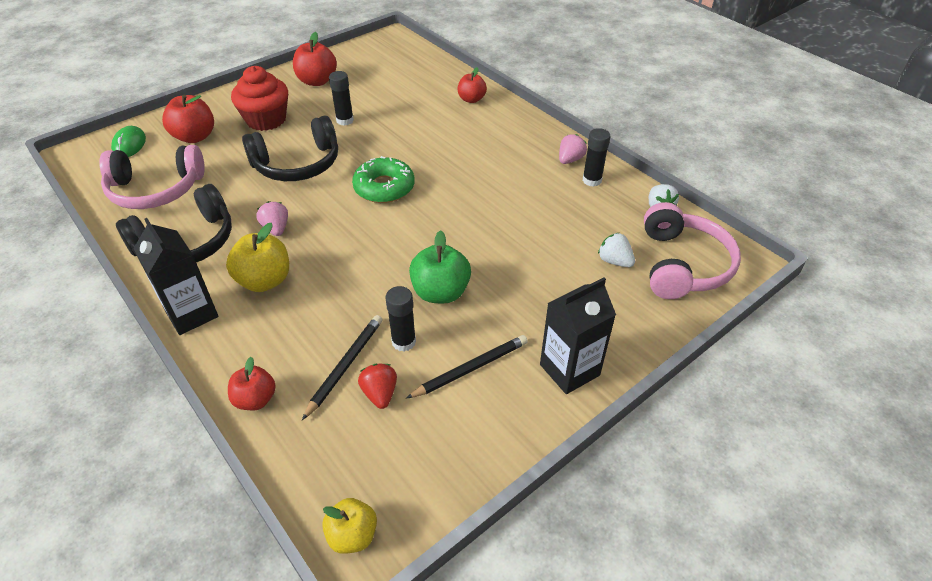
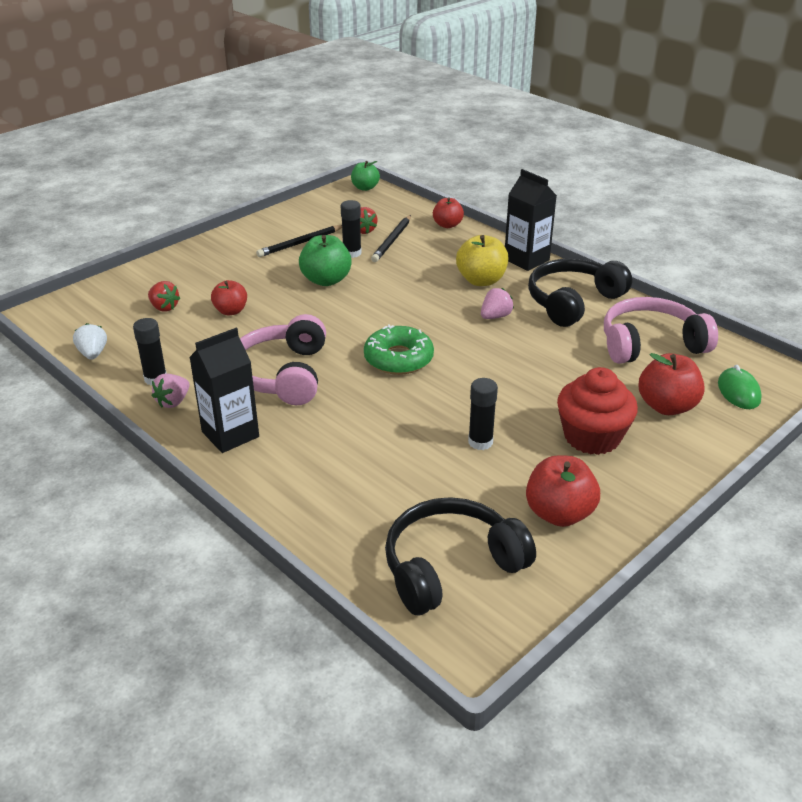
camera: 175 degrees right, 10 degrees down
black headphones [242,115,338,181] -> black headphones moved to [385,497,536,615]
pink strawberry [256,201,288,236] -> pink strawberry turned 105 degrees counterclockwise [481,288,514,319]
yellow apple [322,498,377,554] -> green apple [351,161,380,191]
red apple [458,67,487,103] -> red apple moved to [211,280,247,315]
black carton [540,277,616,394] -> black carton moved to [189,328,259,453]
white strawberry [598,233,635,267] -> red strawberry [148,281,181,312]
pink headphones [644,202,741,299] -> pink headphones moved to [240,314,326,405]

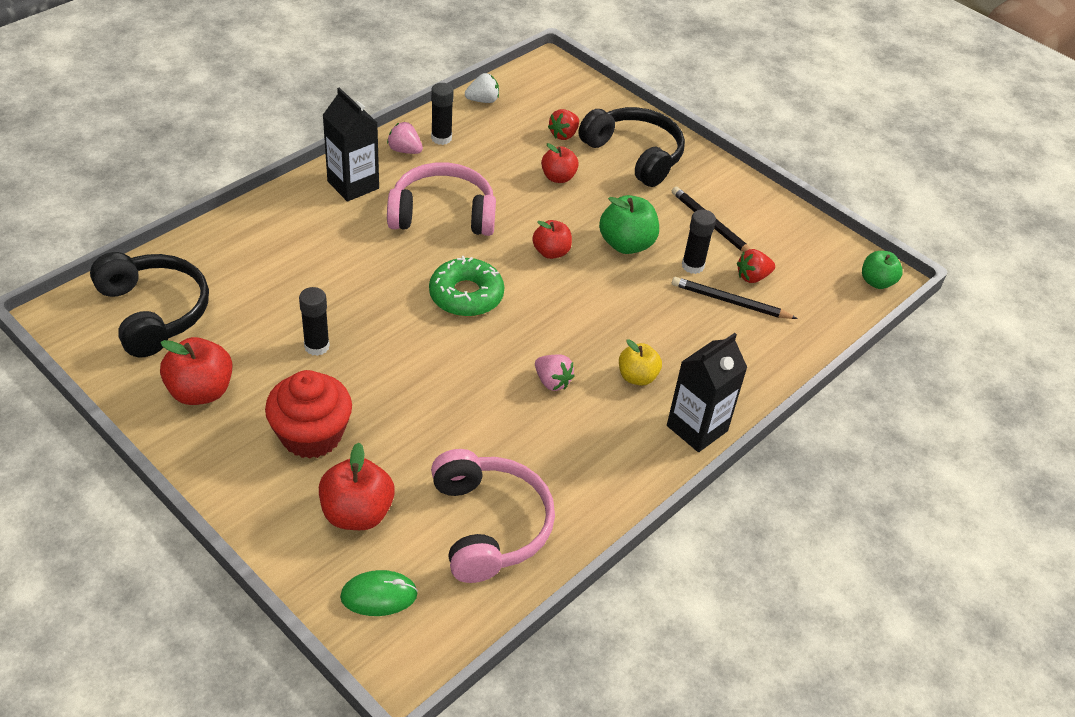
camera: 85 degrees right, 10 degrees up
red apple [433,197,464,228] -> red apple moved to [532,220,572,259]
yellow apple [456,235,508,286] -> yellow apple [619,339,662,386], size x0.66
black headphones [528,258,632,327] -> black headphones moved to [578,107,685,187]

